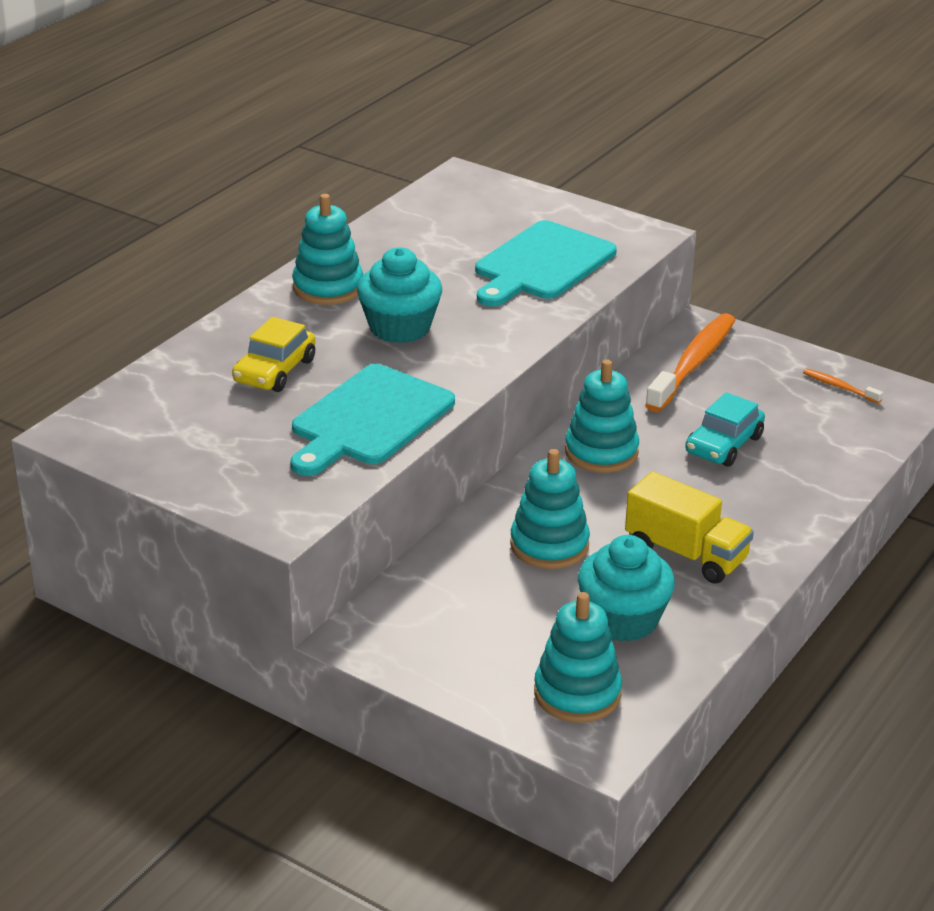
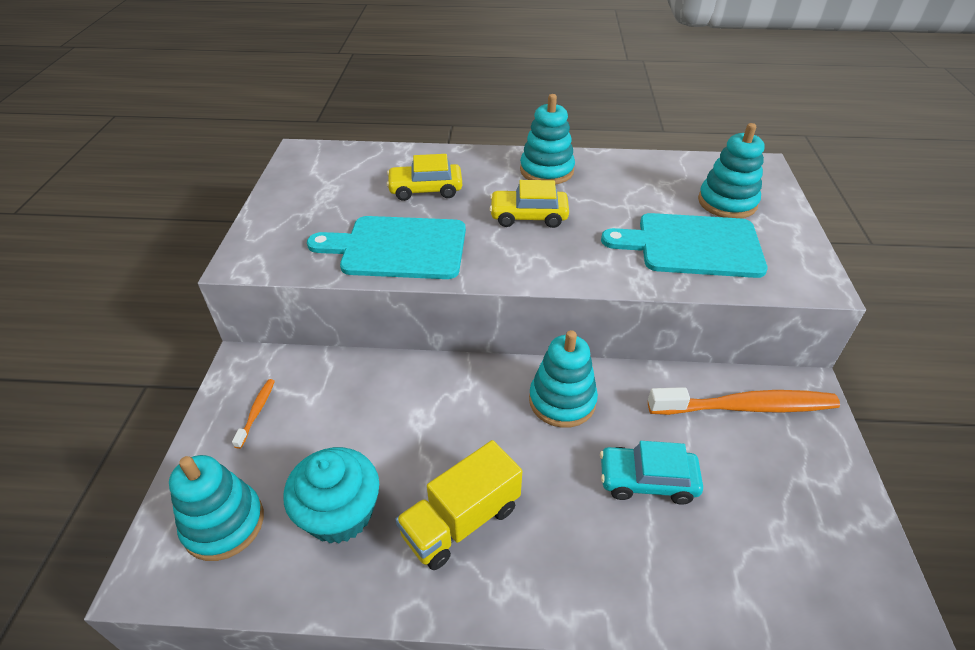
camera: 60 degrees right, 10 degrees up
turquoise cupcake [357,247,442,343] -> yellow car [489,180,569,228]
turquoise stacking toy [510,449,590,569] -> turquoise stacking toy moved to [698,123,765,218]
yellow truck [625,471,754,584] -> yellow truck turned 45 degrees clockwise [395,440,522,570]
orange toothbrush [803,369,883,403] -> orange toothbrush moved to [232,379,275,449]

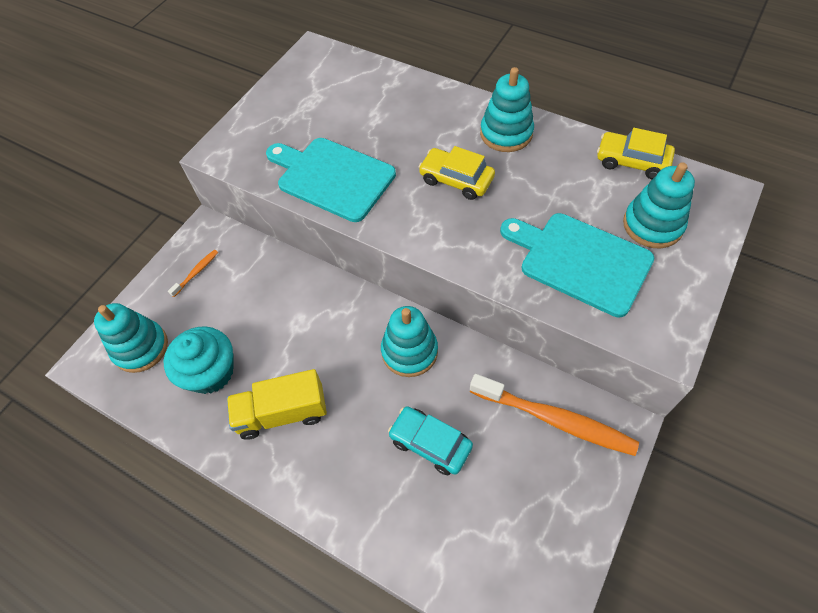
camera: 30 degrees right, 15 degrees up
yellow car [387,154,462,201] -> yellow car moved to [597,128,675,179]

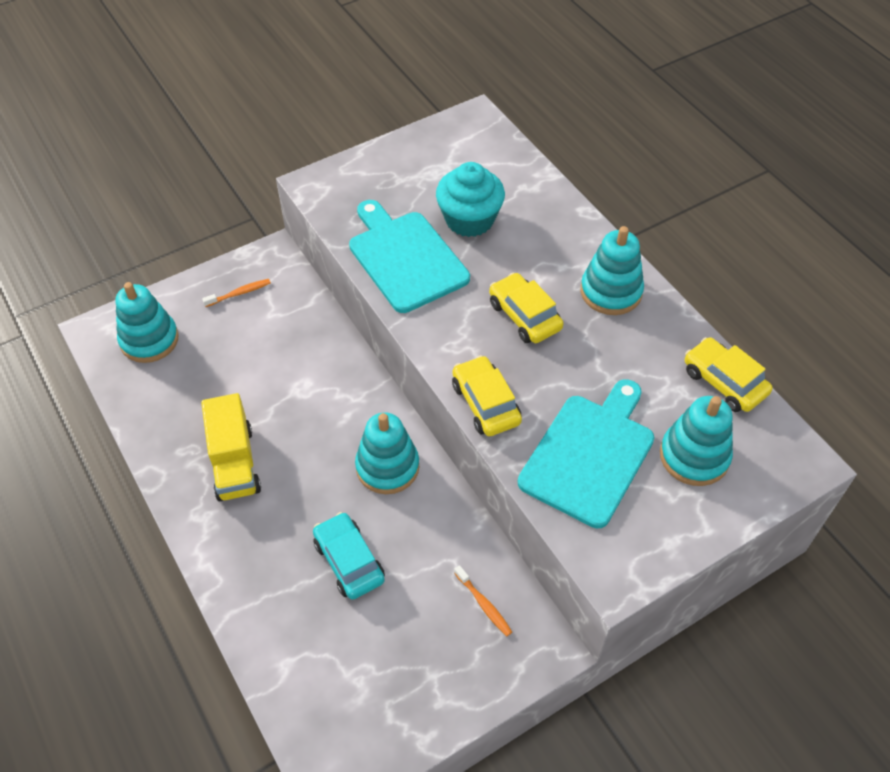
camera: 25 degrees right, 5 degrees down
turquoise cupcake [164,327,234,394] -> turquoise cupcake moved to [436,162,505,237]
yellow truck [227,369,327,440] -> yellow truck turned 120 degrees counterclockwise [201,393,261,501]
orange toothbrush [470,374,639,456] -> orange toothbrush [454,565,512,636], size x0.44
turquoise cutting board [500,213,654,317] -> turquoise cutting board turned 60 degrees clockwise [518,379,654,528]
none -> yellow car [452,355,522,436]

